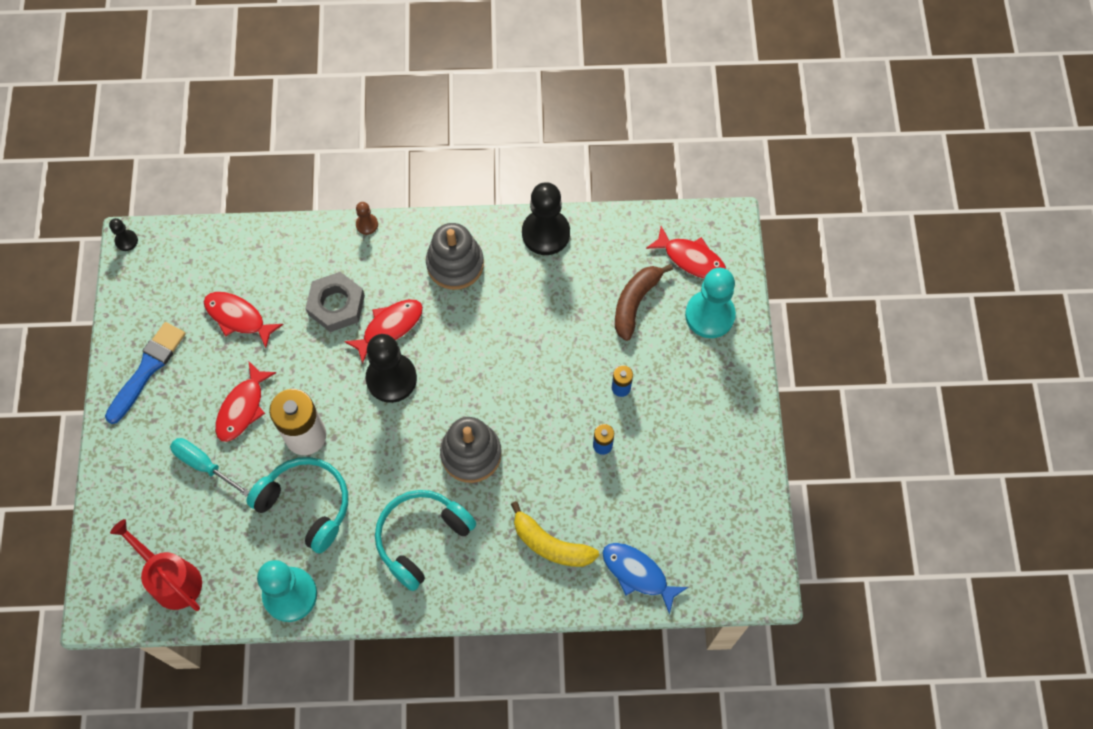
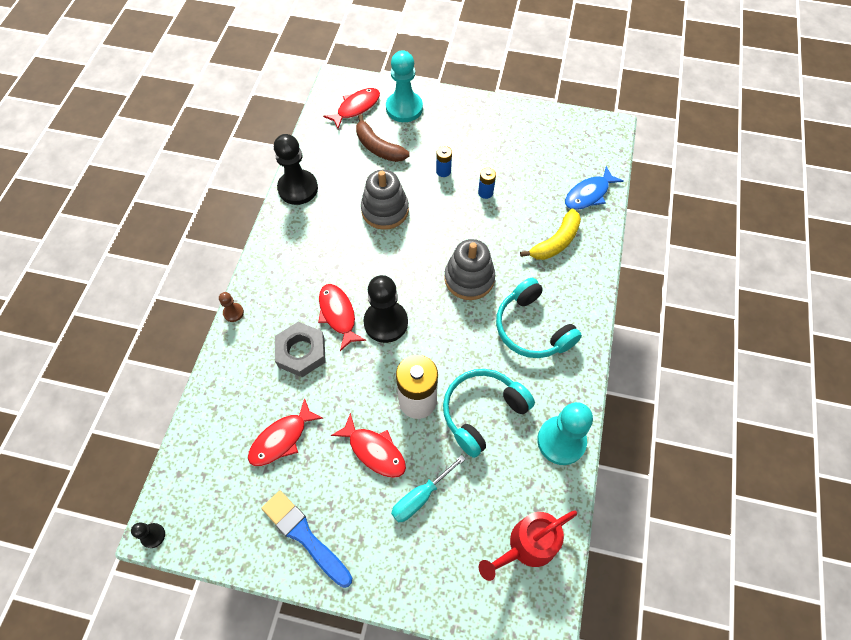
camera: 75 degrees left, 5 degrees down
grey stacking toy [426,223,484,290] -> grey stacking toy moved to [361,170,409,230]

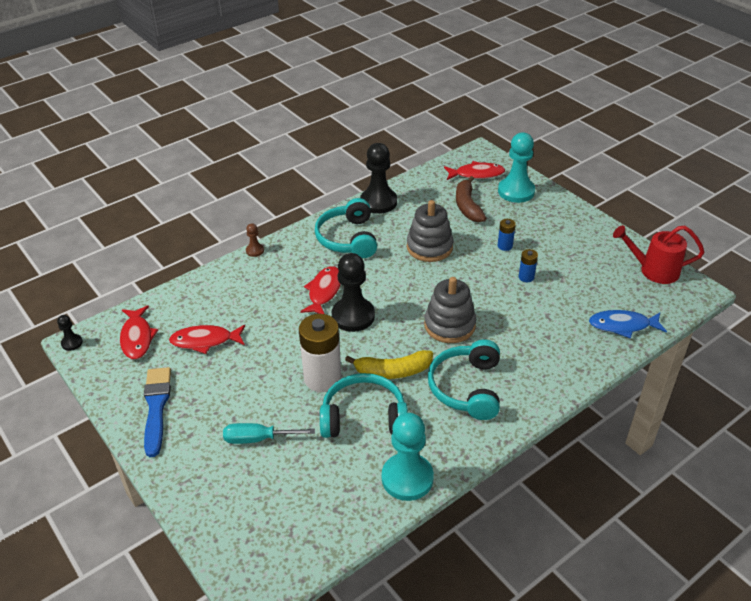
camera: 40 degrees right, 20 degrees down
grey nut [275,322,326,377] -> none
red fish [331,413,406,478] -> red fish moved to [120,305,158,359]
red watering can [479,510,577,581] -> red watering can moved to [613,225,704,284]
yellow banana [520,209,581,260] -> yellow banana moved to [345,350,433,379]
none -> turquoise headphones [315,198,377,258]

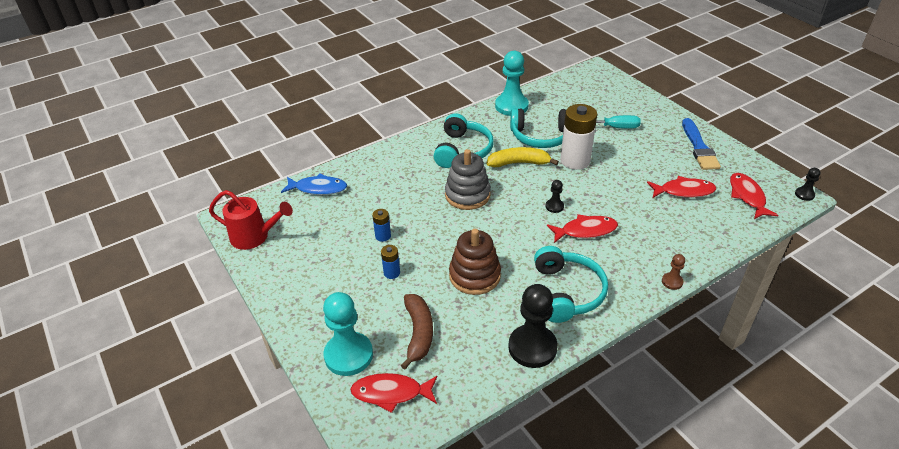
camera: 175 degrees left, 0 degrees up
red fish [300,266,341,314] -> red fish turned 120 degrees counterclockwise [547,214,618,243]
black pawn [332,253,375,332] -> black pawn [546,180,564,213], size x0.46
grey stacking toy [407,200,453,262] -> brown stacking toy [449,229,501,295]

